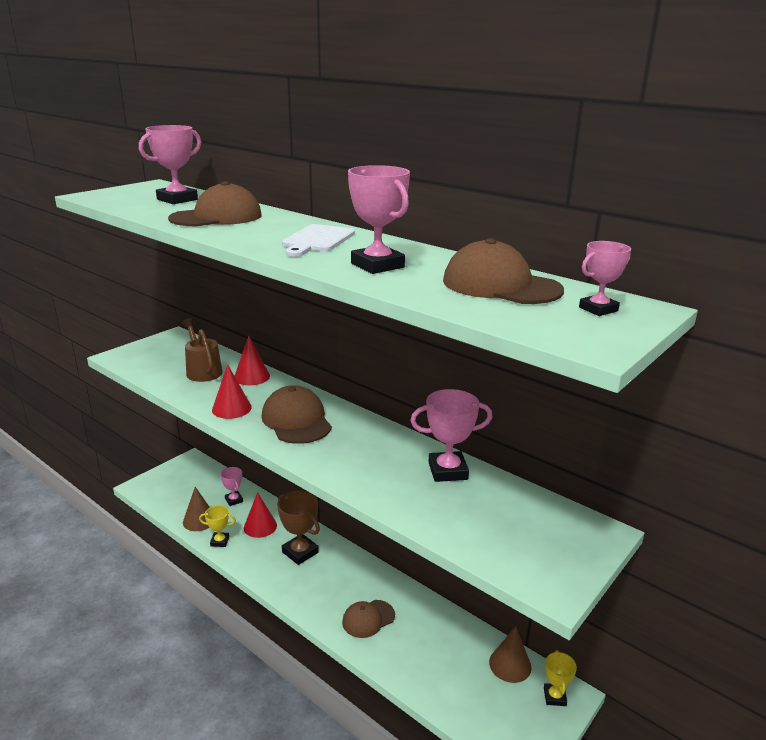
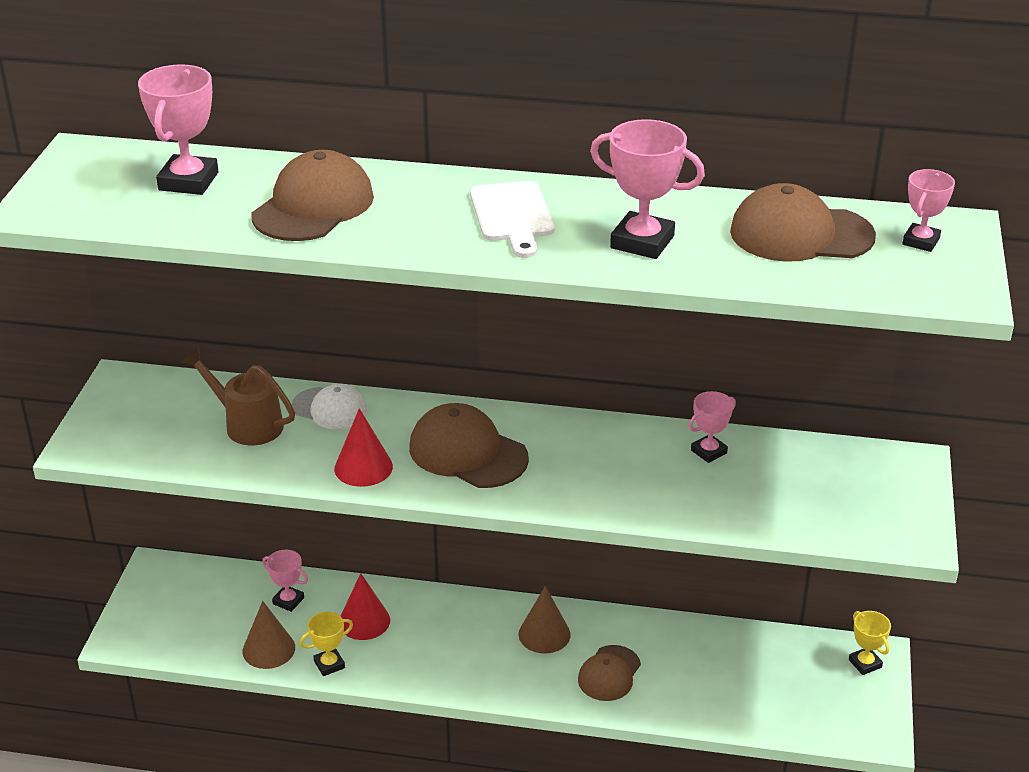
camera: 30 degrees left, 10 degrees up
red cone [235,336,270,385] -> white cap [292,384,368,429]
brown trophy [277,491,320,565] -> none
pink trophy [410,389,492,482] -> pink trophy [689,391,736,463], size x0.60
brown cone [489,626,532,683] -> brown cone moved to [518,586,571,654]

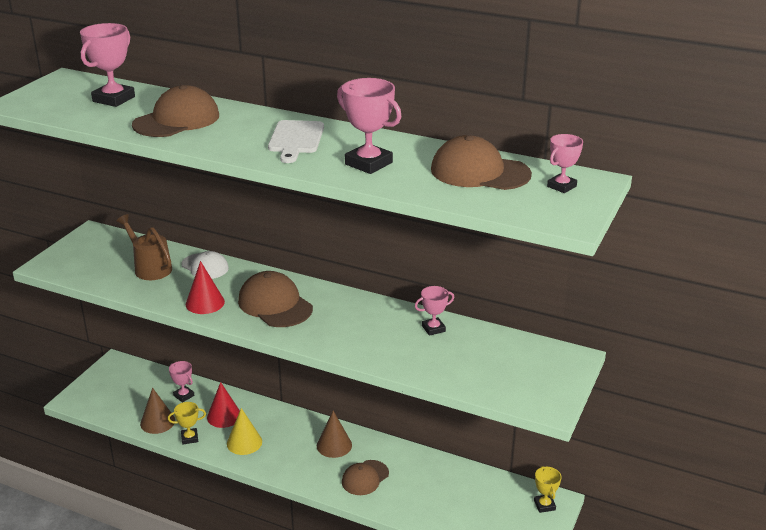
camera: 15 degrees right, 5 degrees down
none -> yellow cone [227,408,262,455]

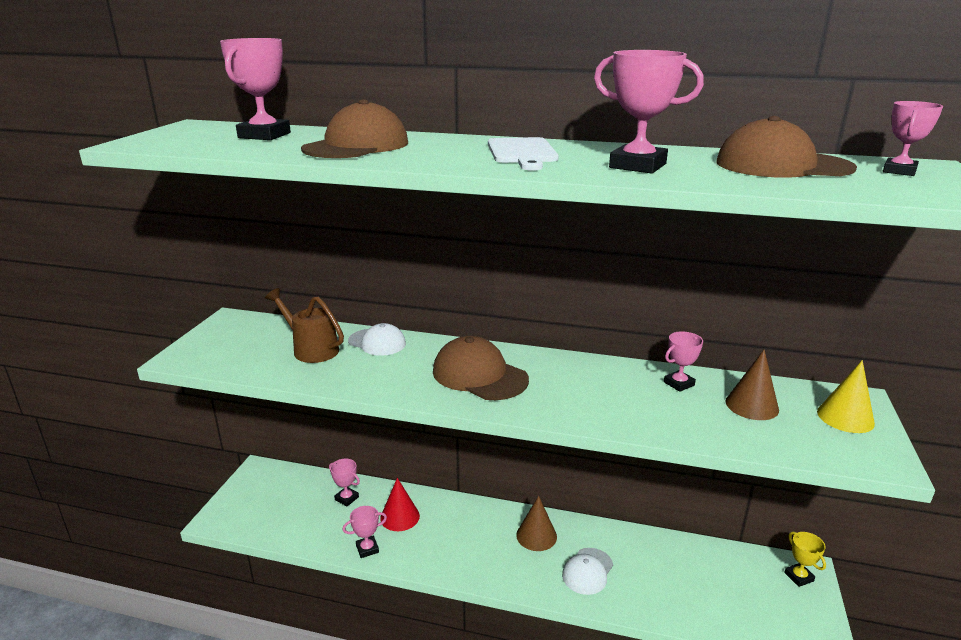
camera: 10 degrees left, 5 degrees down
brown cone [140,388,175,434] -> brown cone moved to [726,350,779,420]
yellow trophy [168,402,206,445] -> pink trophy [343,506,387,558]
red cone [186,261,225,314] -> none
yellow cone [227,408,262,455] -> yellow cone moved to [817,360,875,433]
brown cap [342,460,389,495] -> white cap [562,548,613,595]

